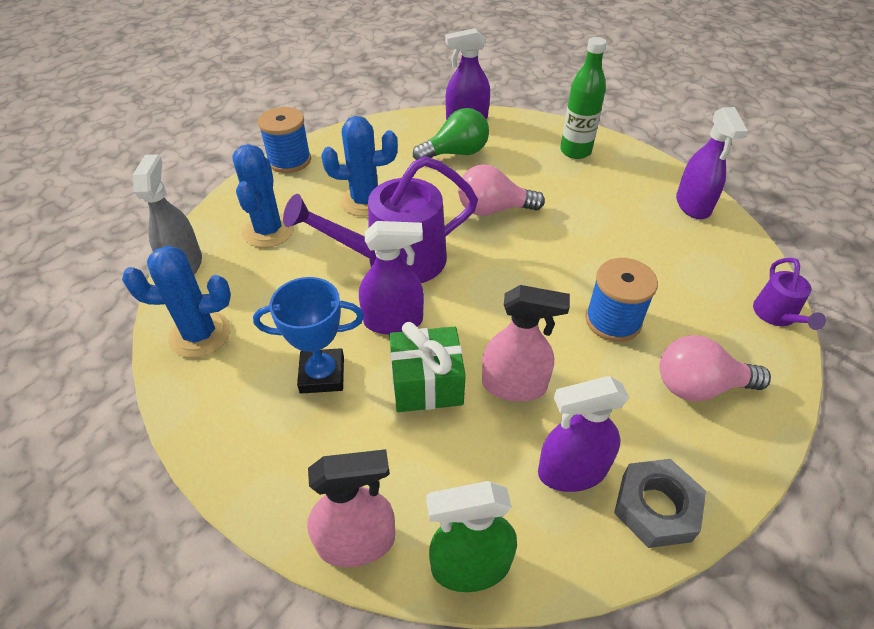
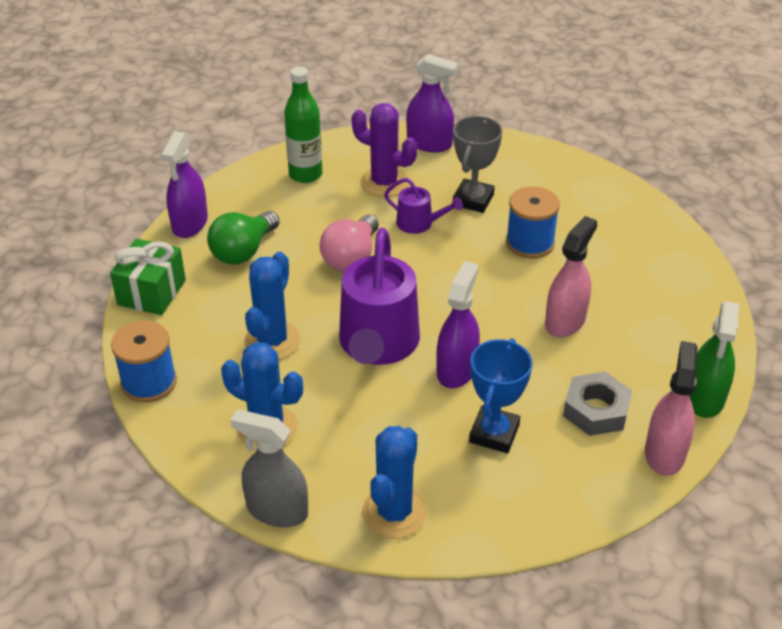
camera: 65 degrees left, 5 degrees down
green gift [389,322,466,412] -> green gift moved to [110,238,186,315]
green light bulb [413,108,489,160] -> green light bulb turned 150 degrees counterclockwise [207,211,280,264]
purple spray bottle [538,376,629,492] -> none
grey nut [614,459,706,548] -> grey nut moved to [563,372,632,436]
pink light bulb [659,335,771,401] -> none
purple watering can [753,258,826,330] -> purple watering can moved to [384,178,463,234]
none -> purple cactus [352,103,417,197]
none -> grey trophy [453,116,502,213]

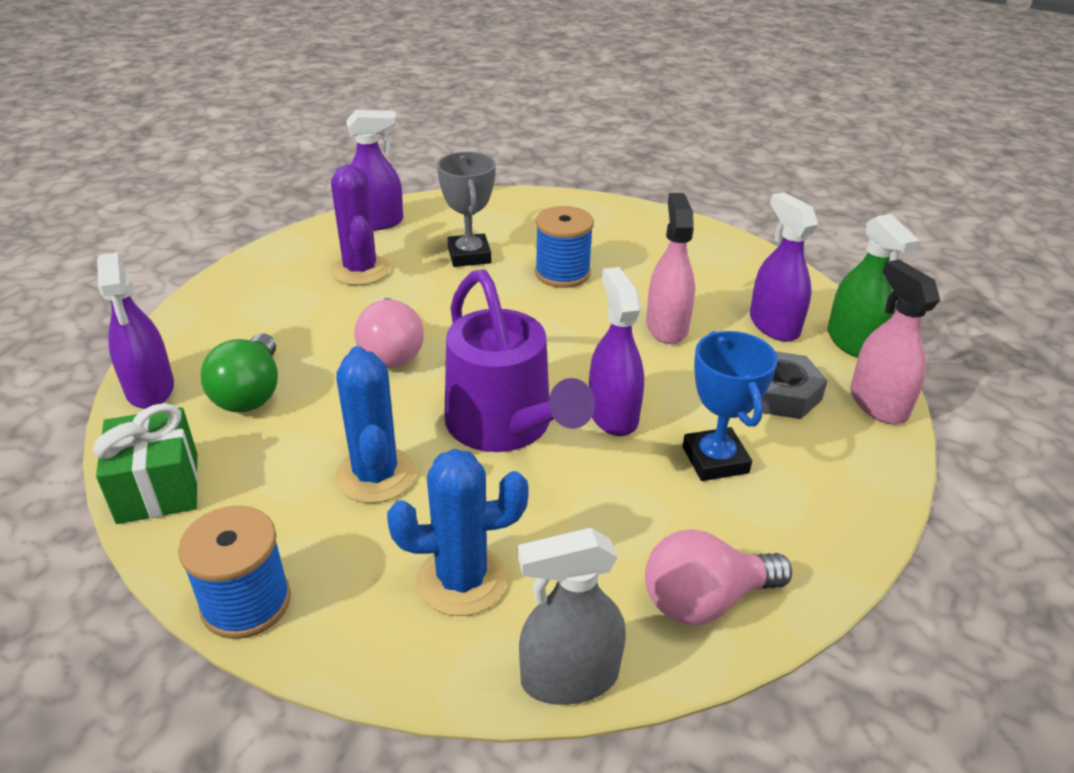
camera: 35 degrees left, 5 degrees down
green bottle [284,66,322,183] -> none
purple cactus [352,103,417,197] -> purple cactus turned 75 degrees clockwise [330,165,390,285]
blue cactus [362,426,427,539] -> pink light bulb [645,530,792,625]
purple watering can [384,178,463,234] -> none
none -> purple spray bottle [750,192,818,342]

